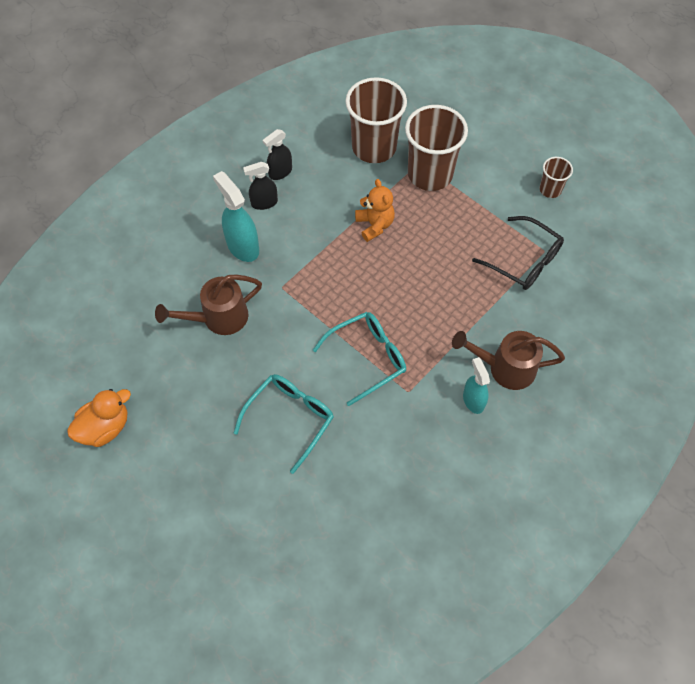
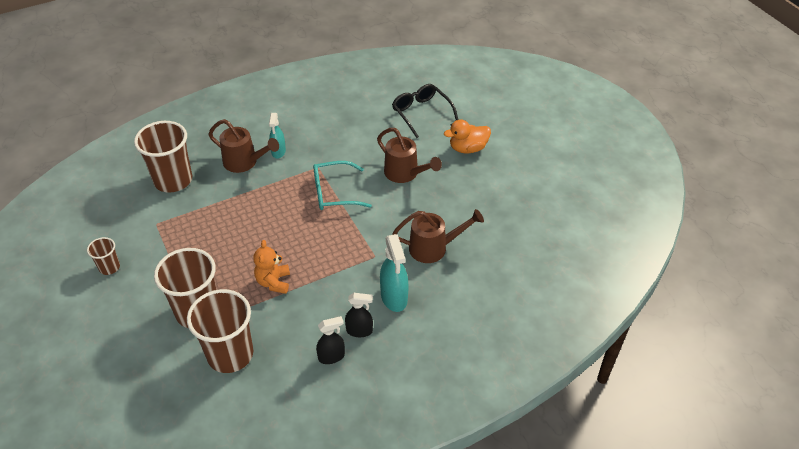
camera: 160 degrees left, 15 degrees down
orange duck [67,389,131,447] -> orange duck moved to [444,119,491,153]
turquoise glasses [234,374,334,474] -> brown watering can [377,128,442,183]
black glasses [472,216,564,290] -> black glasses moved to [392,84,459,138]
none -> brown cup [134,121,192,193]

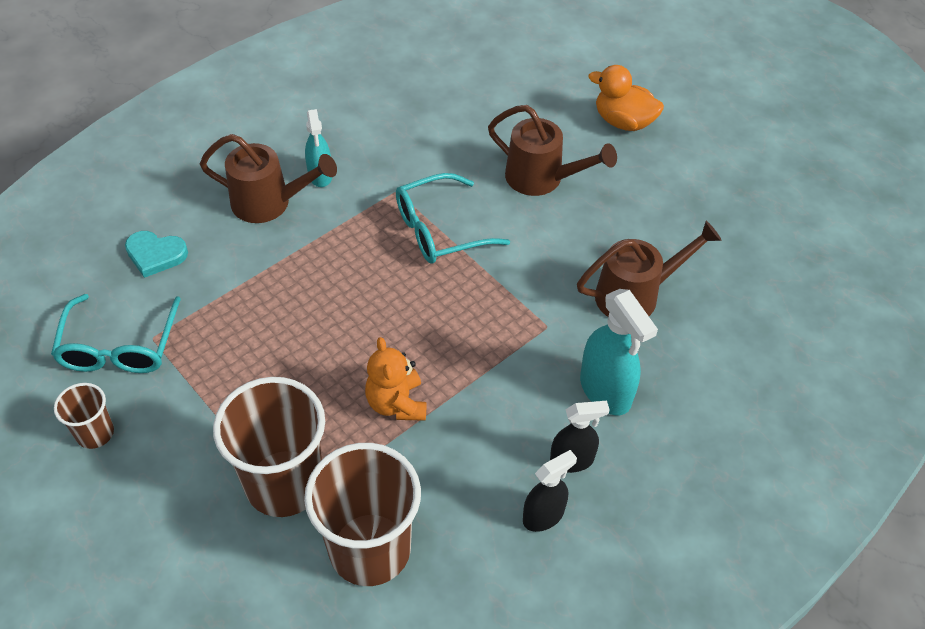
camera: 15 degrees left, 5 degrees up
brown cup [134,121,192,193] -> turquoise heart [125,231,188,278]
black glasses [392,84,459,138] -> none
orange duck [444,119,491,153] -> orange duck turned 60 degrees clockwise [588,65,664,131]
none -> turquoise glasses [51,294,181,373]

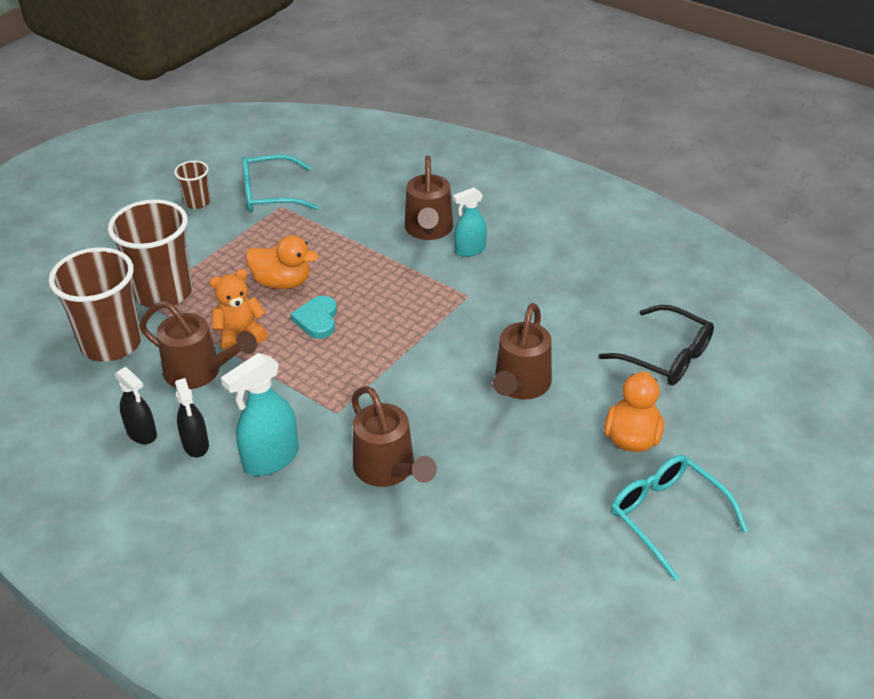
camera: 80 degrees right, 10 degrees down
turquoise heart [125,231,188,278] -> turquoise heart moved to [290,296,337,339]
turquoise glasses [396,173,510,264] -> turquoise glasses moved to [611,455,748,581]
none -> brown watering can [139,301,257,389]
none -> orange duck [246,235,319,289]
none -> black glasses [599,305,714,385]

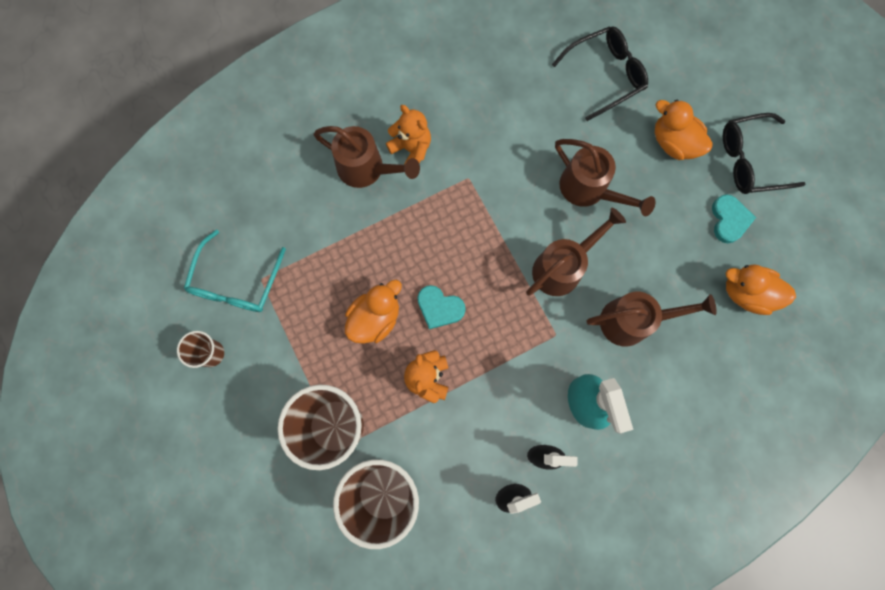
camera: 65 degrees left, 35 degrees up
brown watering can [139,301,257,389] -> brown watering can moved to [526,208,626,296]
turquoise spray bottle [453,187,487,257] -> orange teddy bear [386,105,431,165]
turquoise glasses [611,455,748,581] -> black glasses [723,113,805,194]
none -> turquoise heart [712,194,756,243]
none -> orange duck [726,264,796,315]

